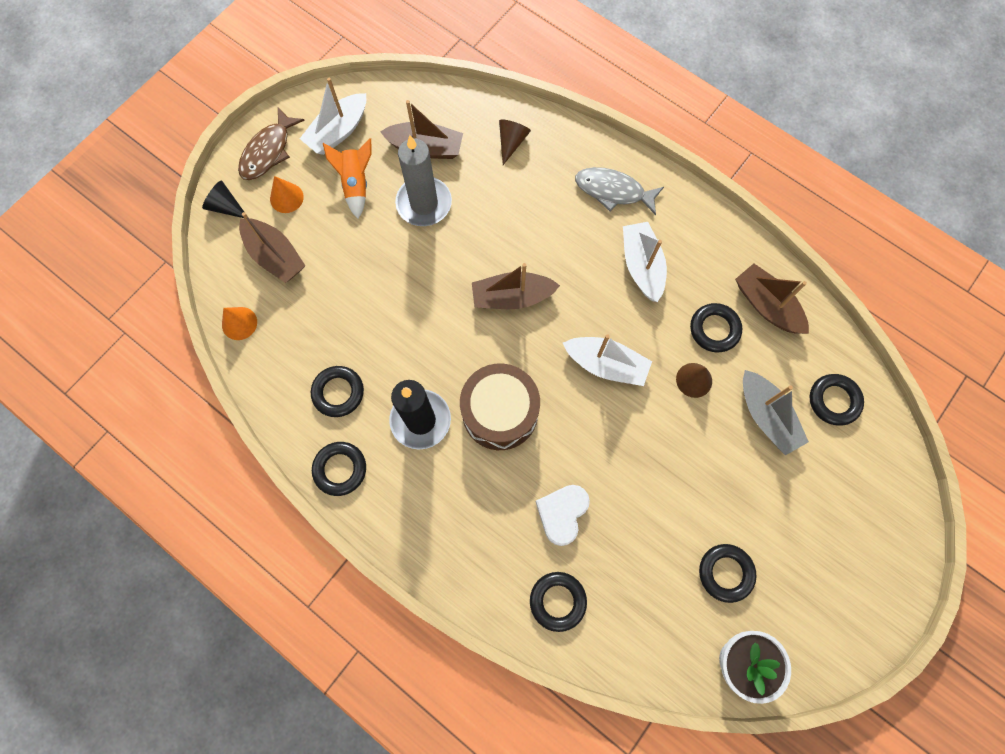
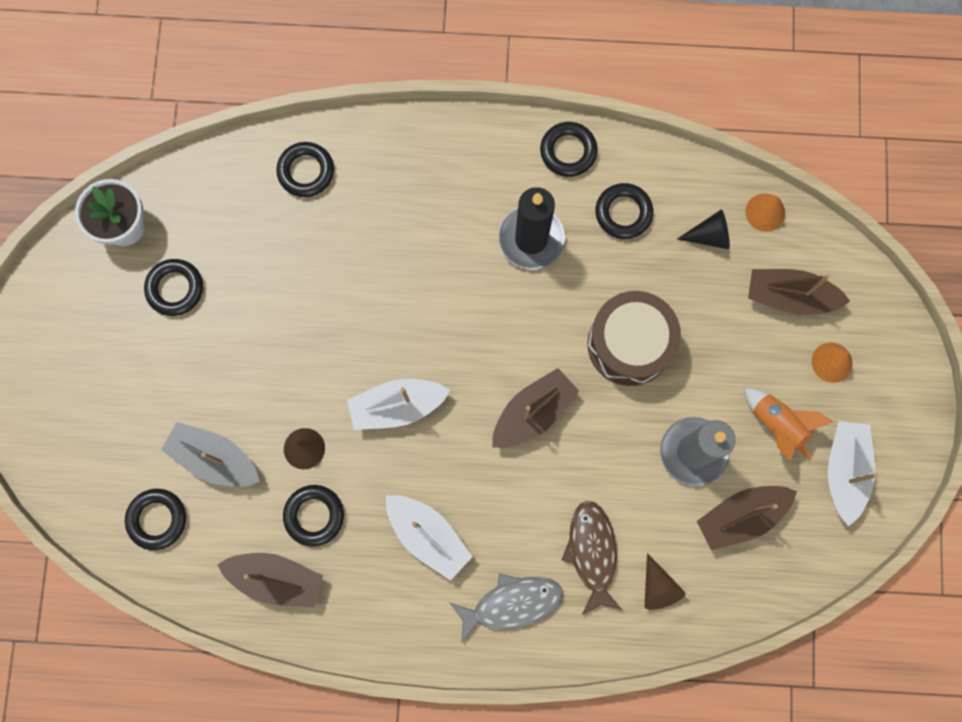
camera: 145 degrees right, 5 degrees up
black cone [202,180,244,218] -> black cone moved to [677,209,730,249]
brown fish [238,107,305,180] -> brown fish moved to [562,501,622,615]
brown drum [460,364,540,450] -> brown drum moved to [588,291,681,386]
white heart [536,485,590,546] -> none

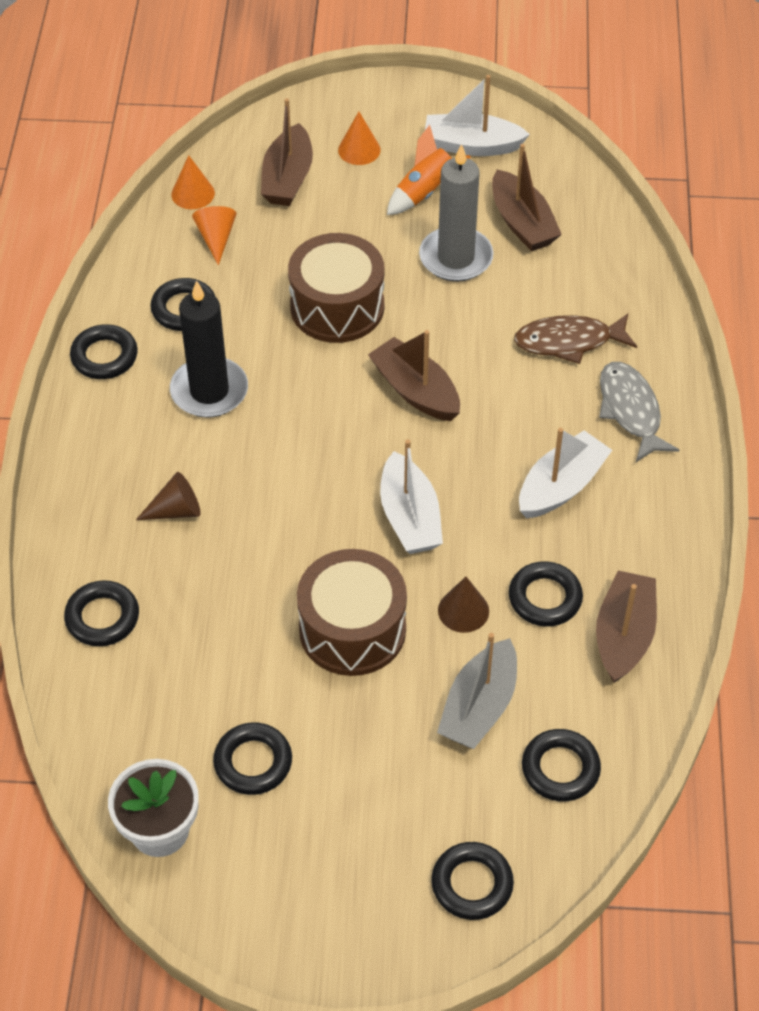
camera: 90 degrees left, 25 degrees down
brown cone [645,553,686,610] -> brown cone moved to [136,472,200,520]
black cone [677,209,730,249] -> orange cone [192,206,237,265]
none -> brown drum [297,549,407,676]
none -> black ring [431,842,514,920]

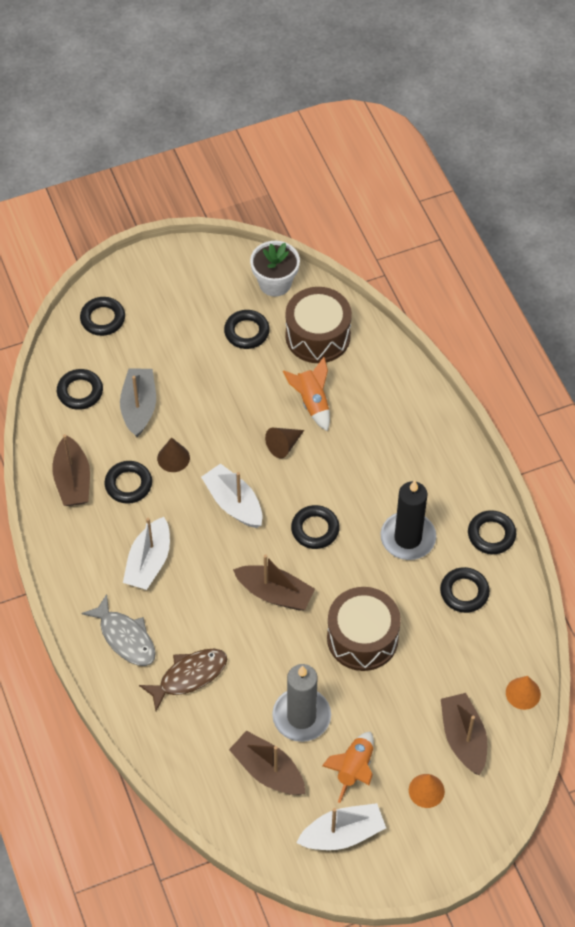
camera: 155 degrees right, 5 degrees up
black ring [64,580,139,646] -> black ring moved to [291,505,340,549]
brown cone [136,472,200,520] -> brown cone moved to [265,428,304,459]
orange cone [192,206,237,265] -> none
brown drum [297,549,407,676] -> brown drum moved to [285,287,352,363]
none -> orange rocket [283,357,330,431]

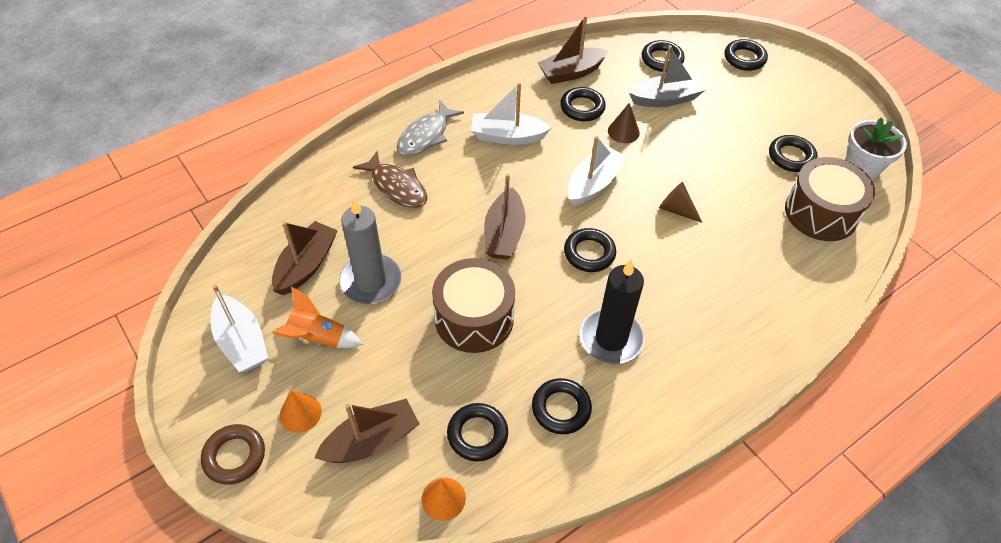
camera: 75 degrees right, 5 degrees down
orange rocket [283,357,330,431] -> none
black ring [468,510,516,554] -> black ring moved to [447,403,508,461]
none -> brown ring [201,424,265,485]

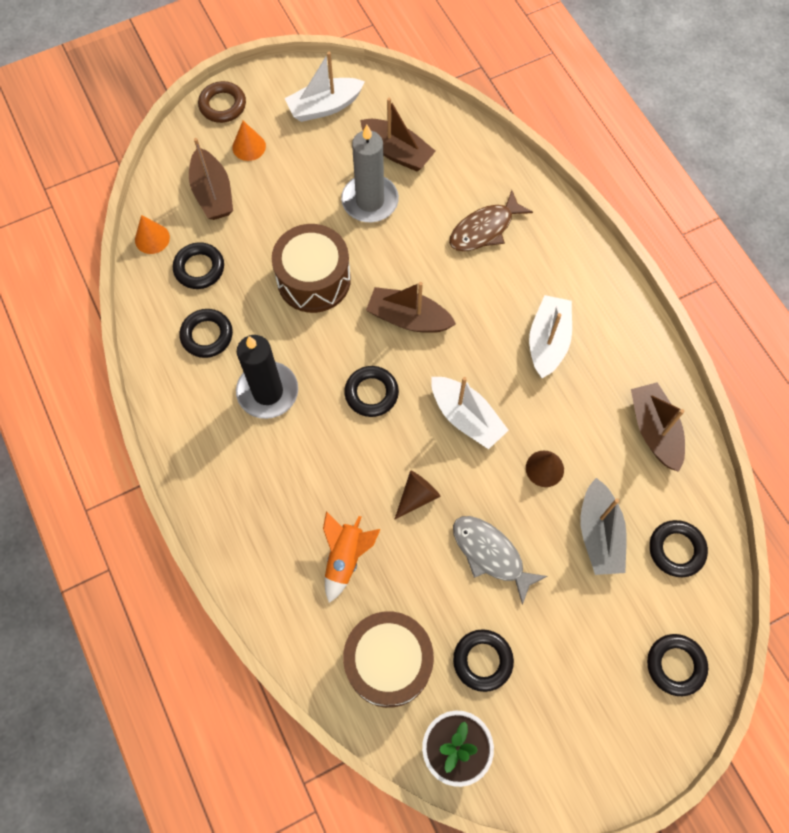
camera: 100 degrees right, 15 degrees up
orange rocket [272,287,363,348] -> orange rocket moved to [323,511,381,603]
grey fish [397,101,464,156] -> grey fish moved to [453,516,547,605]
black ring [560,87,606,121] -> none

